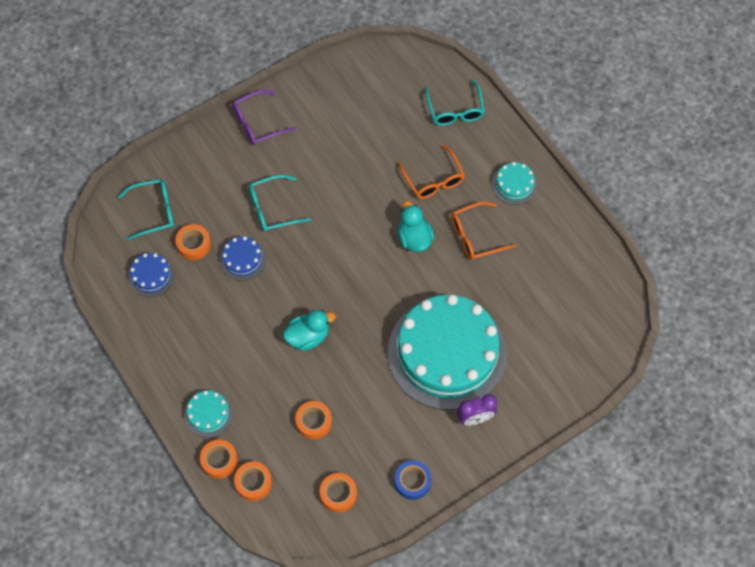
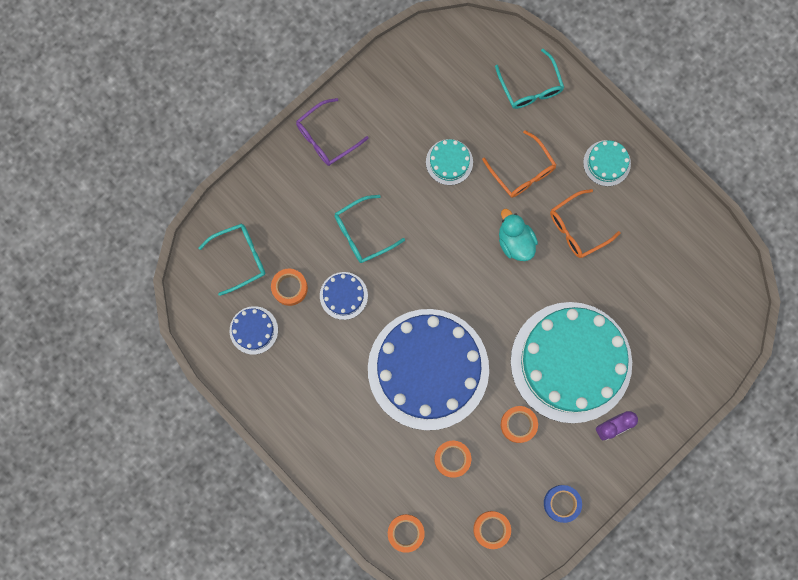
camera: 10 degrees left, 15 degrees up
turquoise cake [184,390,233,438] -> turquoise cake moved to [426,139,473,185]
orange tape [200,440,238,479] -> orange tape moved to [501,406,538,443]
turquoise duck [283,310,336,351] -> blue cake [368,309,489,430]

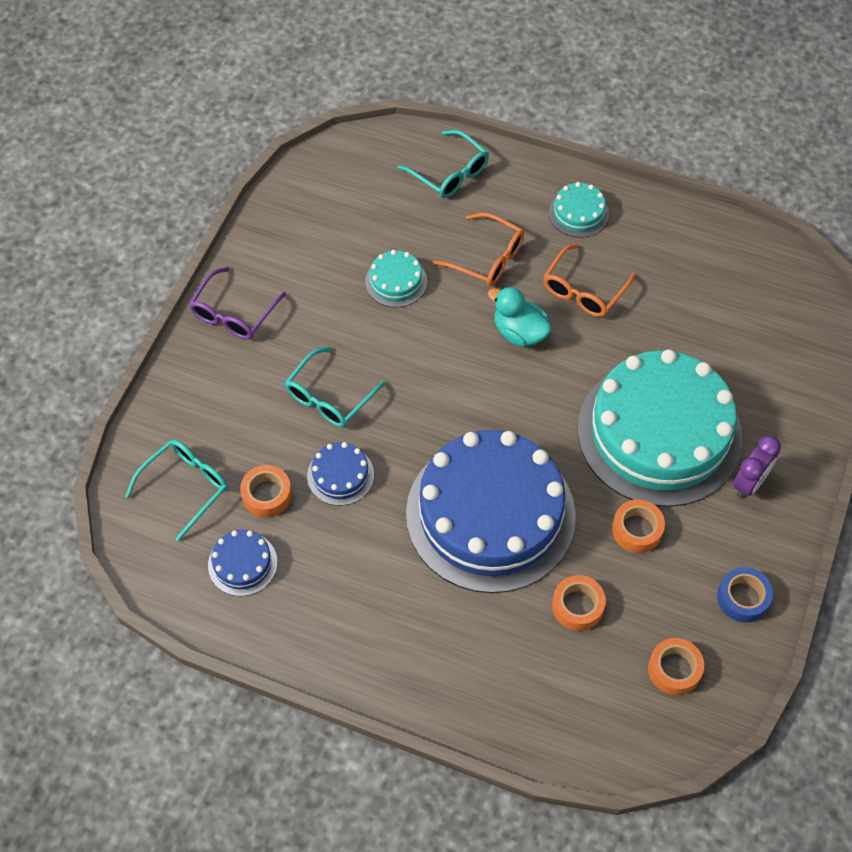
camera: 25 degrees left, 20 degrees down
orange tape [388,514,425,553] -> none

